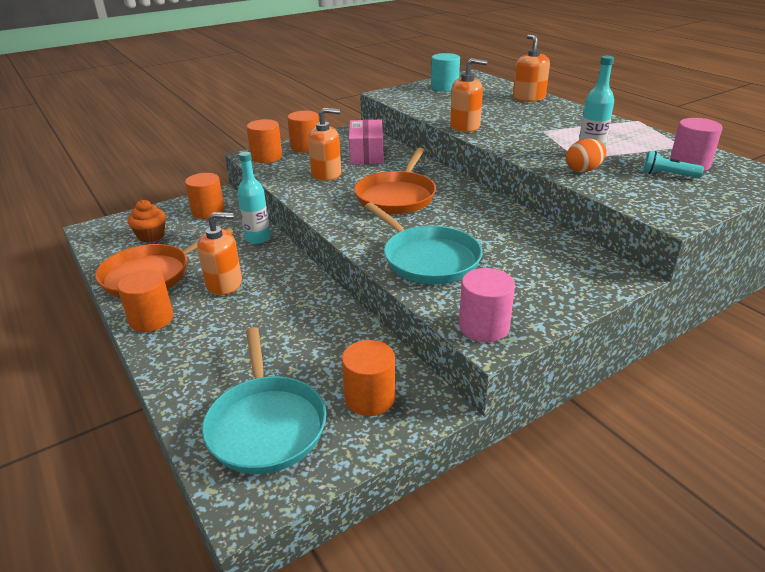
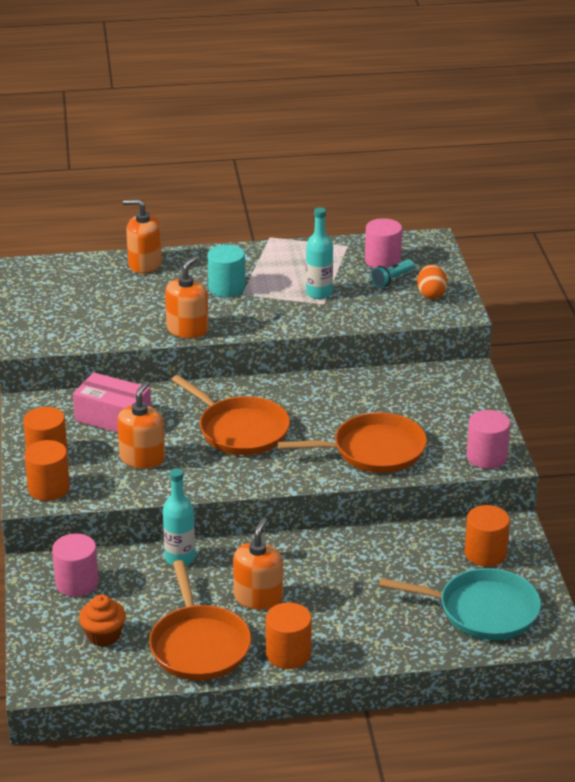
camera: 65 degrees left, 0 degrees up
orange cylinder [185,173,225,219] -> pink cylinder [52,534,99,597]
turquoise pan [365,202,483,284] -> orange pan [278,412,427,473]
turquoise cylinder [431,53,460,92] -> turquoise cylinder moved to [207,245,245,297]
orange egg [566,139,607,172] -> orange egg moved to [417,264,448,299]

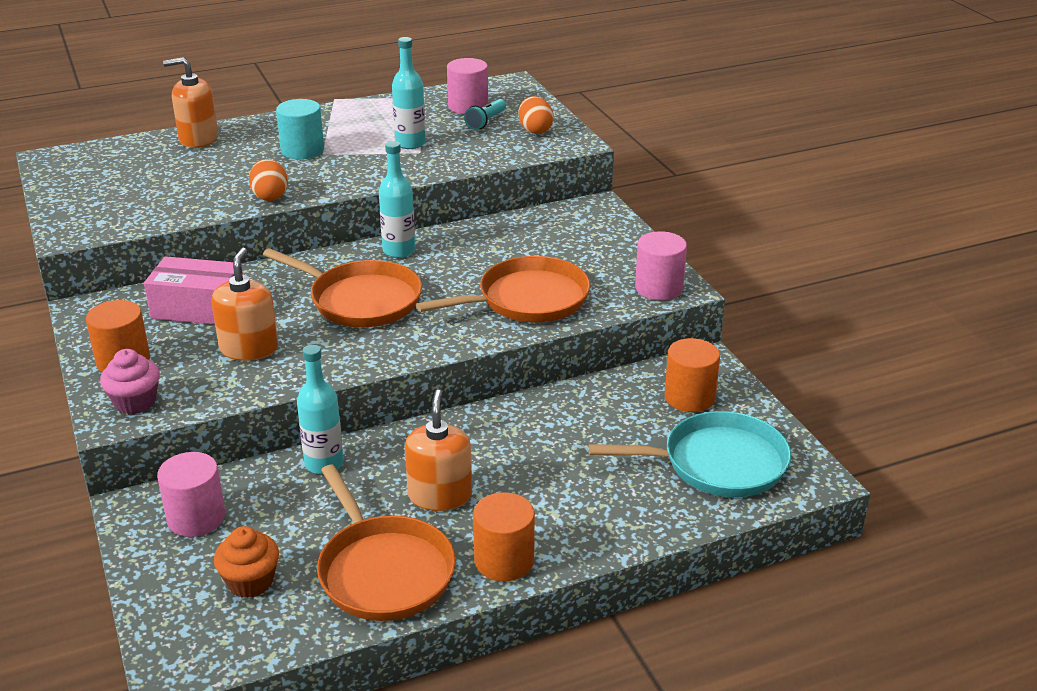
camera: 15 degrees left, 0 degrees up
orange cylinder [24,440,70,501] -> pink cupcake [100,349,160,415]
orange soap dispenser [165,256,209,339] -> orange egg [249,159,288,201]
none -> turquoise bottle [379,141,416,258]

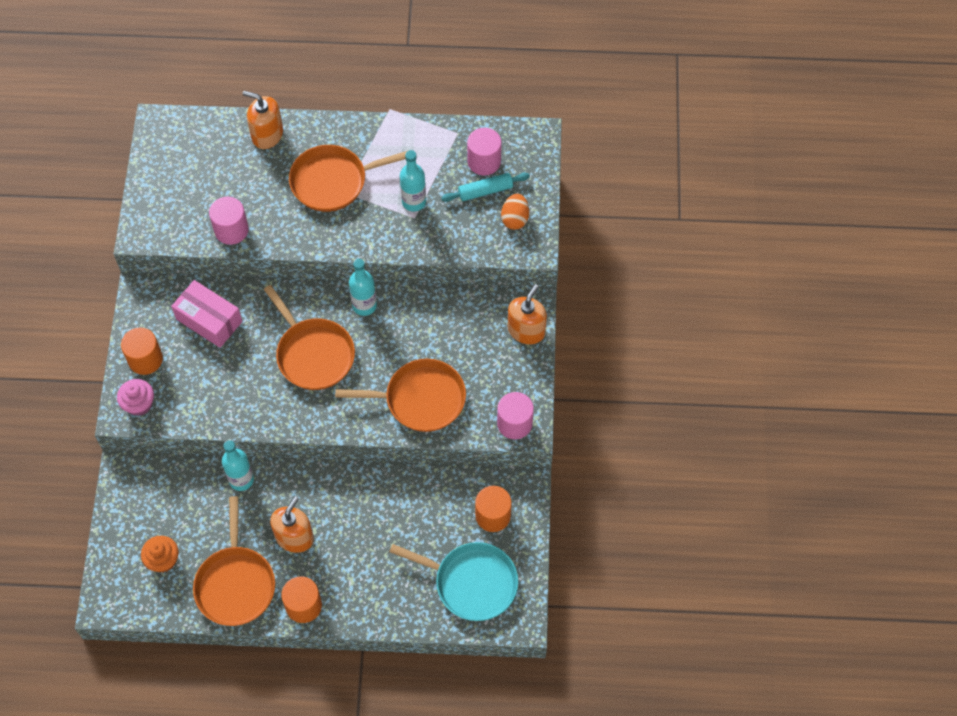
camera: 25 degrees right, 30 degrees up
pink cylinder [157,452,225,537] -> pink cylinder moved to [209,197,249,245]
orange soap dispenser [211,248,278,361] -> orange soap dispenser moved to [507,284,547,344]
orange egg [249,159,288,201] -> none
turquoise cylinder [276,99,324,160] -> orange pan [289,145,409,212]
turquoise flashlight [464,99,506,130] -> turquoise rolling pin [441,173,530,202]

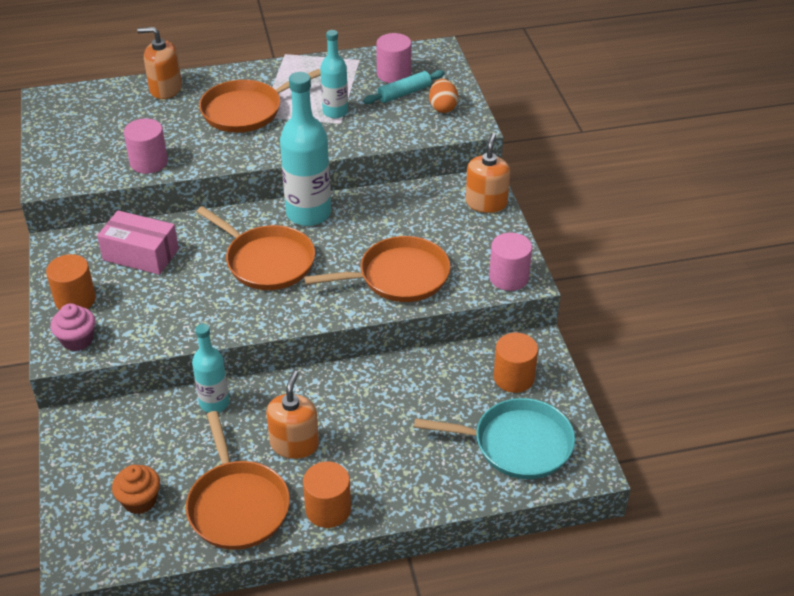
camera: 15 degrees left, 20 degrees down
turquoise bottle [349,259,377,316] -> turquoise bottle [280,72,331,226], size x1.68

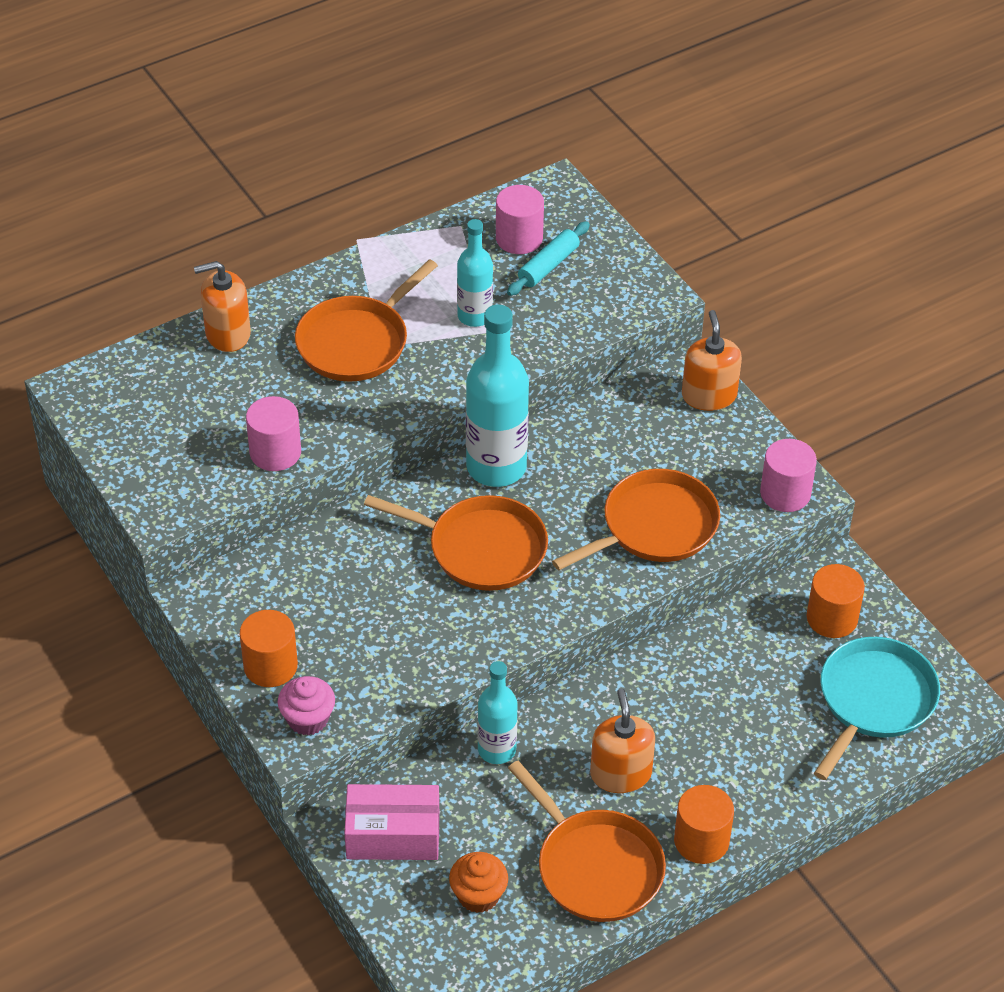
camera: 20 degrees left, 5 degrees up
pink box [97,211,179,275] -> pink box moved to [344,784,439,860]
turquoise pan [414,398,575,479] -> turquoise pan turned 45 degrees counterclockwise [814,637,940,780]
orange egg [429,79,459,113] -> none

